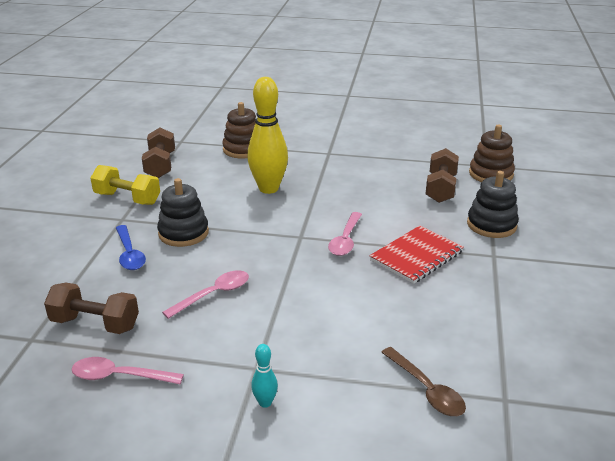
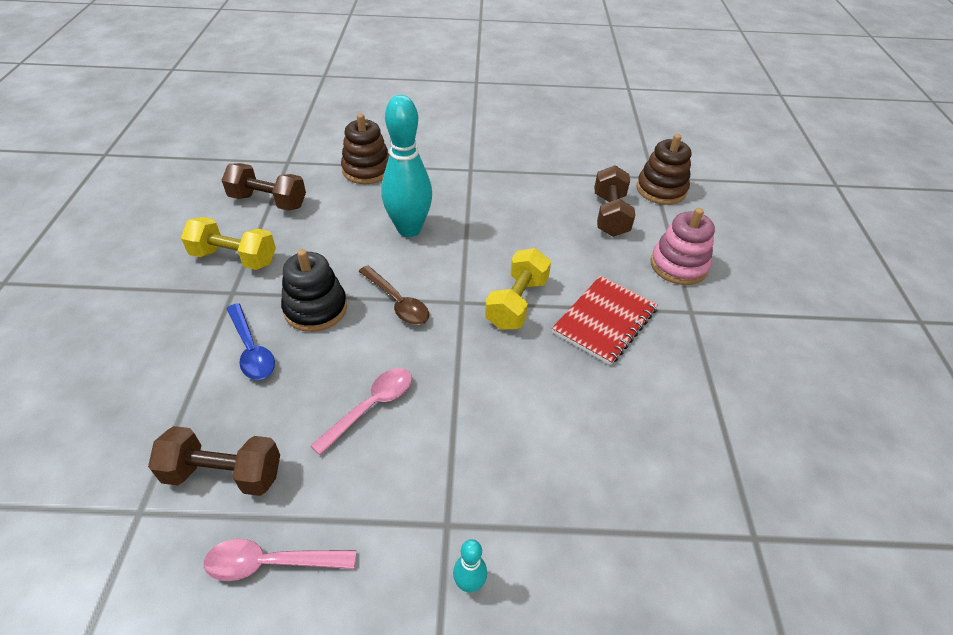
camera: 10 degrees left, 15 degrees up
brown dumbbell [142,127,175,178] -> brown dumbbell turned 60 degrees counterclockwise [222,163,306,211]
yellow bowling pin [247,77,288,194] -> turquoise bowling pin [381,95,432,237]
pink spoon [328,212,362,256] -> yellow dumbbell [485,248,551,330]
brown spoon [381,347,466,416] -> brown spoon moved to [358,266,429,325]
black stacking toy [467,171,519,238] -> pink stacking toy [651,208,715,285]

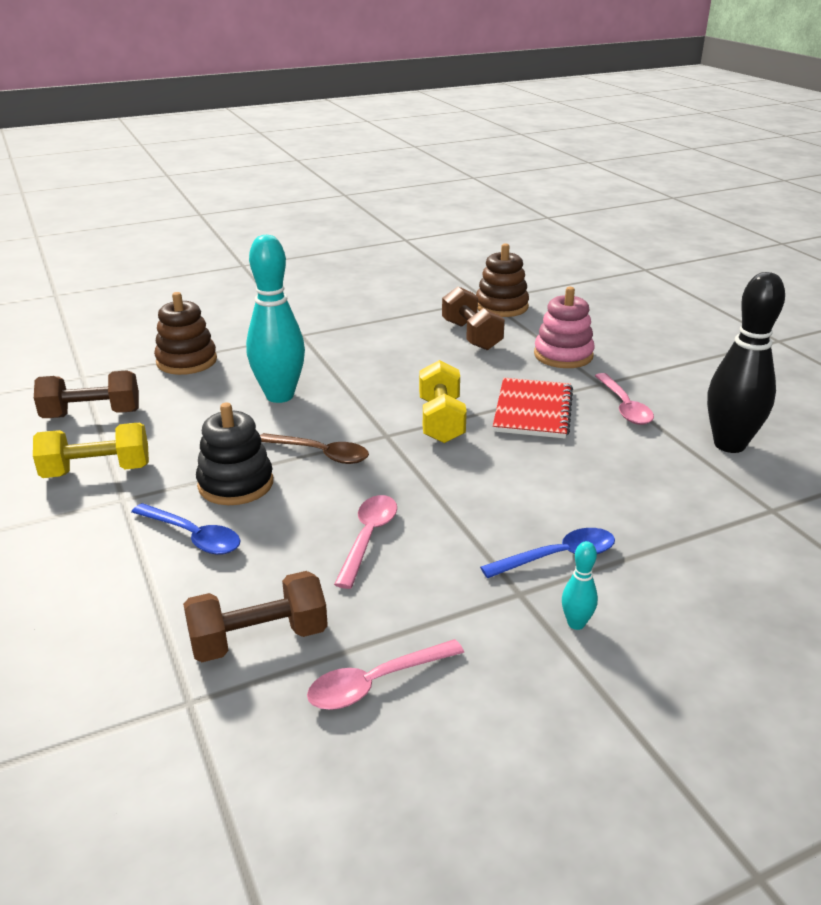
camera: 25 degrees left, 15 degrees down
none -> blue spoon [480,528,615,579]
none -> pink spoon [595,373,654,425]
none -> black bowling pin [707,272,785,453]

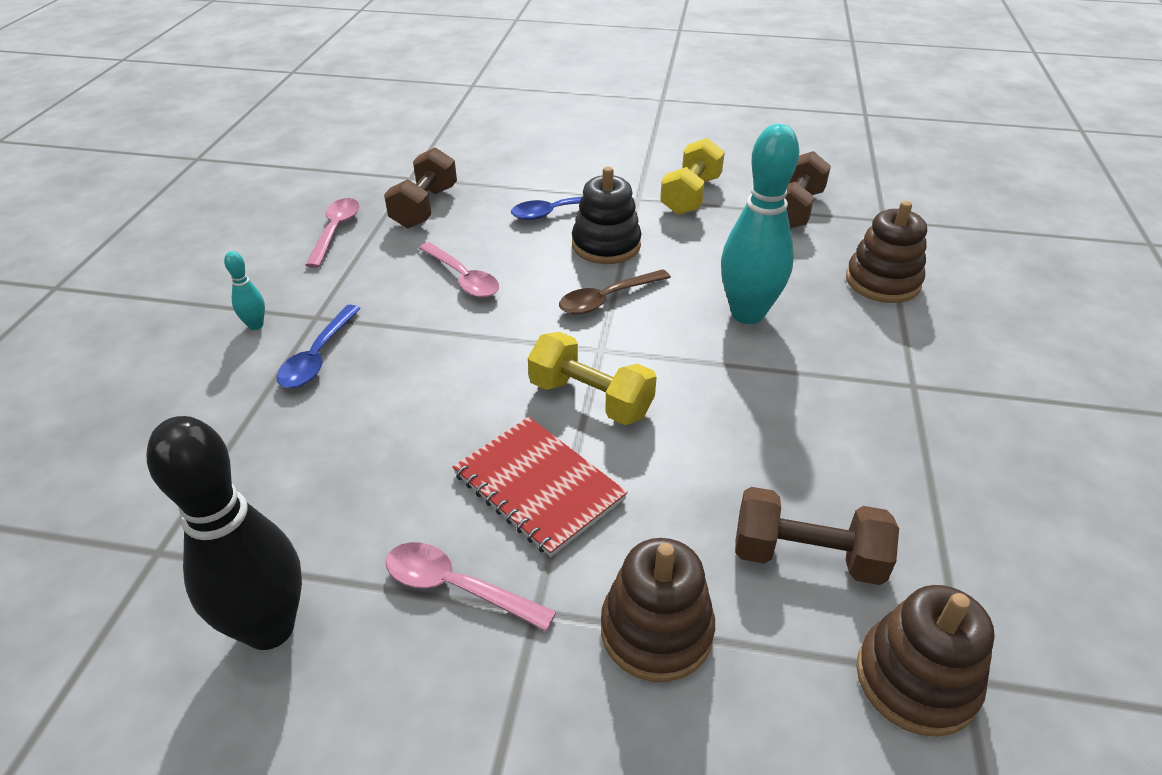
camera: 125 degrees right, 10 degrees up
pink stacking toy [534,287,595,368] -> brown stacking toy [601,538,715,682]

